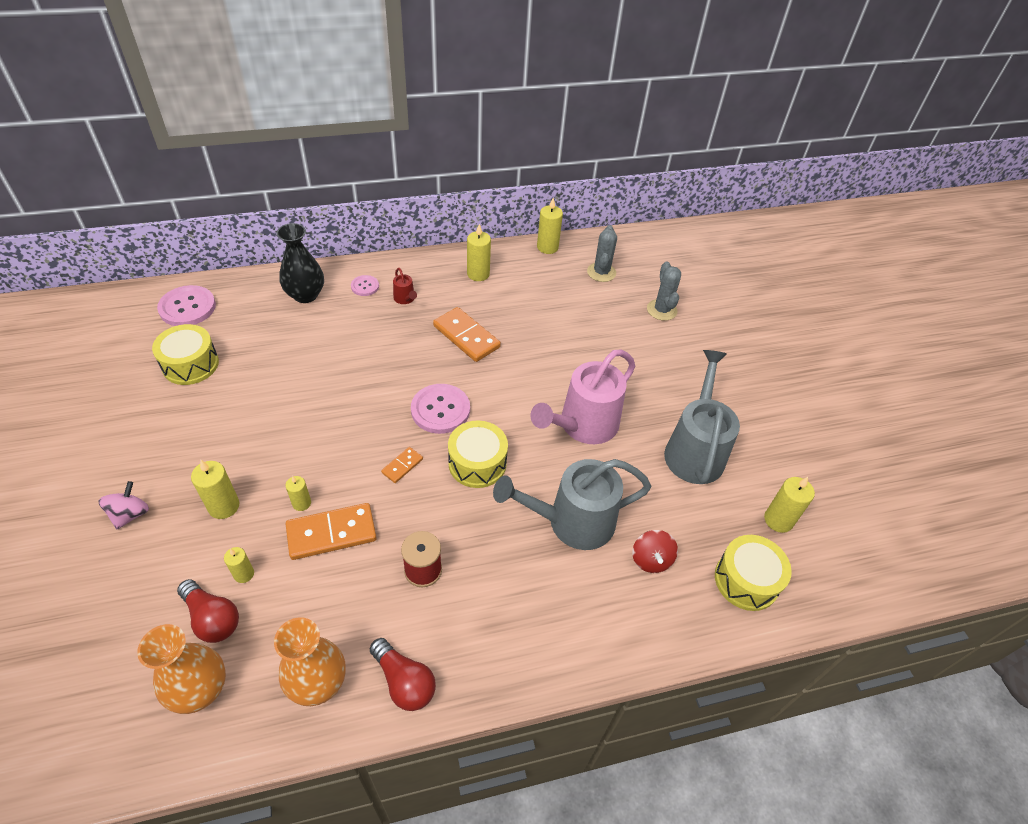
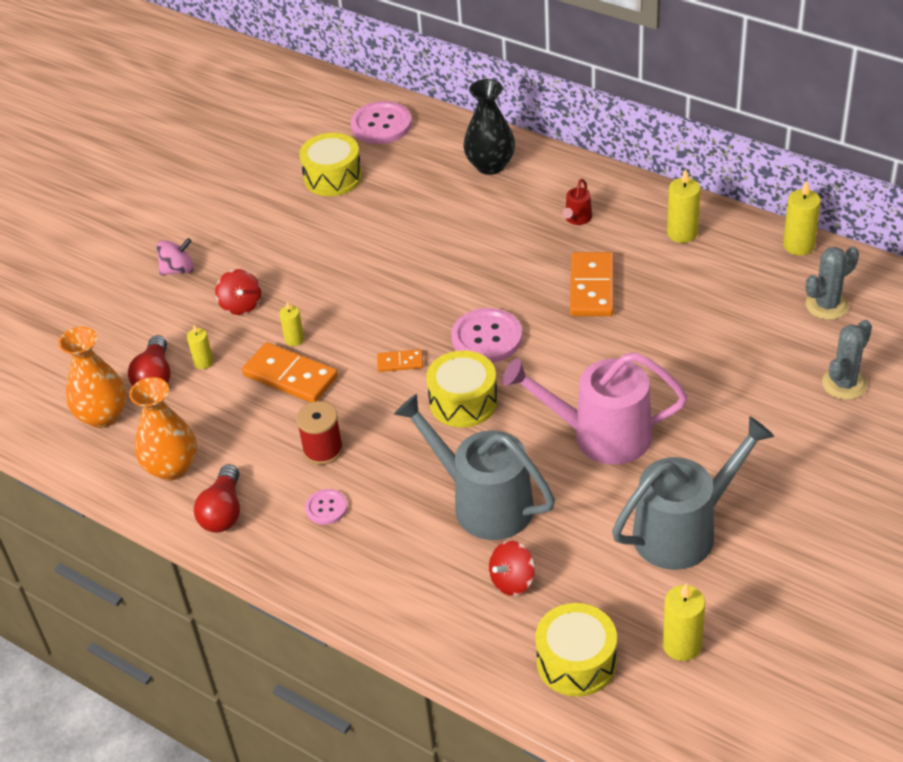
camera: 55 degrees right, 5 degrees down
yellow candle [191,460,239,519] -> red spinning top [215,269,261,315]
pink button [351,275,379,296] -> pink button moved to [305,489,347,525]

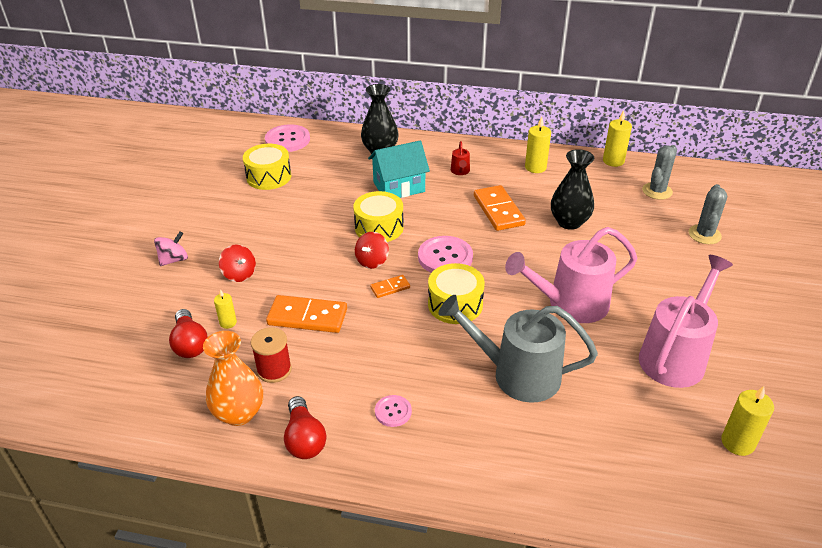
camera: 25 degrees left, 5 degrees down
orange vase [59,327,127,428] -> none
yellow candle [279,302,304,346] -> none
red spool [296,401,343,465] -> red spool moved to [251,327,292,383]
red spinning top [489,541,535,596] -> red spinning top moved to [355,232,389,269]
yellow drum [535,603,617,697] -> yellow drum moved to [353,191,404,242]
grey watering can [612,416,774,570] -> pink watering can [639,255,733,388]
none -> turquoise house [368,141,430,198]
none -> black vase [551,149,594,230]

